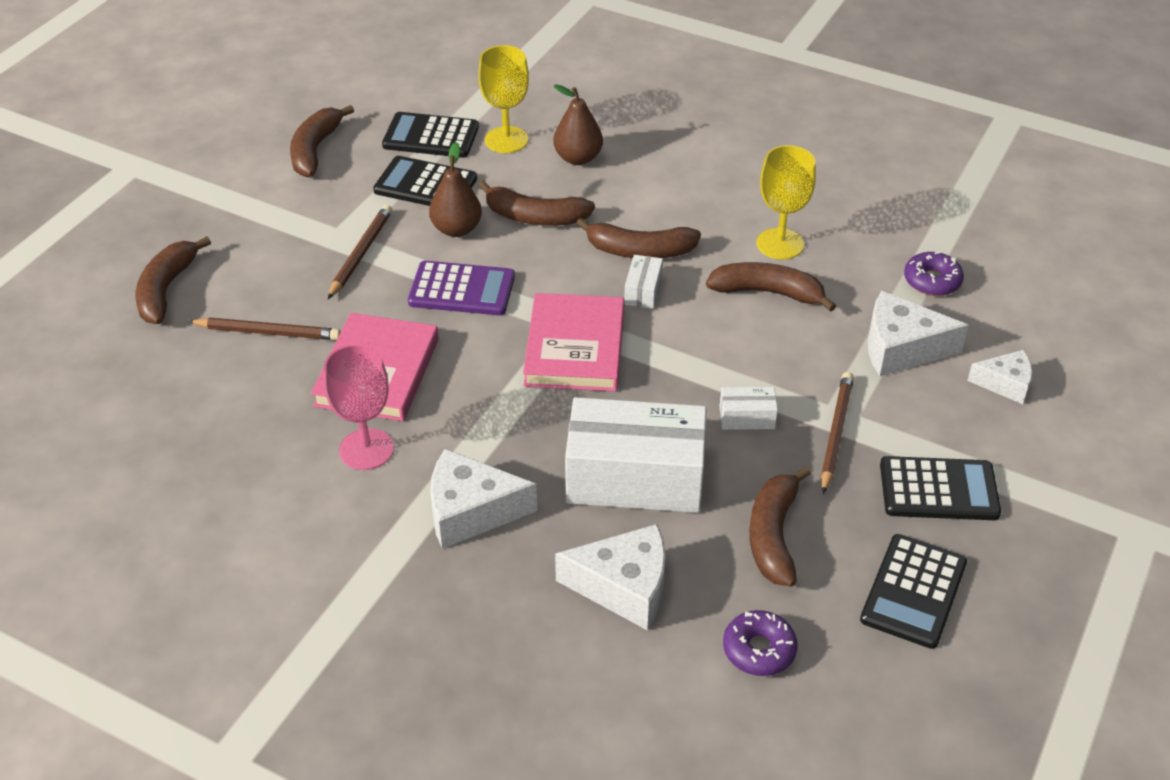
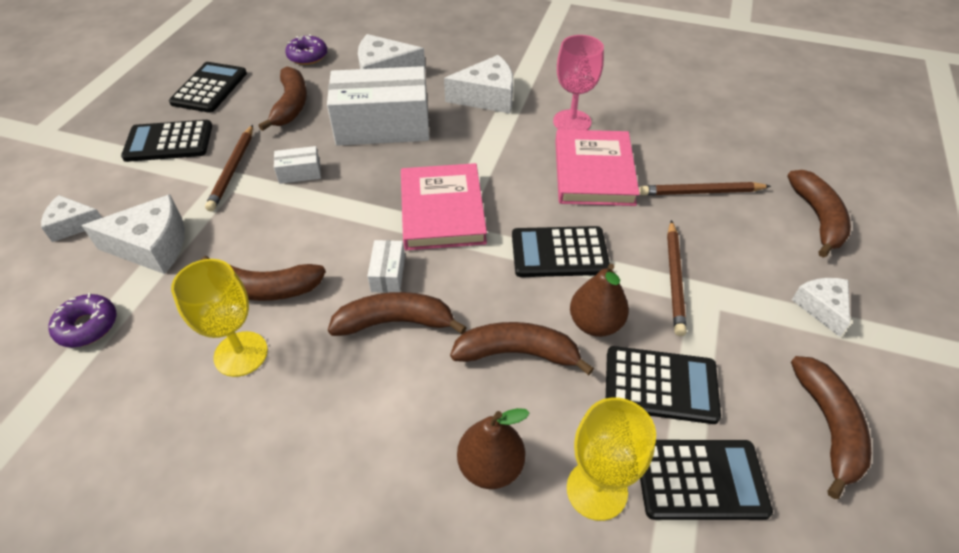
camera: 170 degrees right, 5 degrees up
purple calculator [408,261,515,315] -> black calculator [512,226,610,277]
none -> white cheese [792,278,850,337]

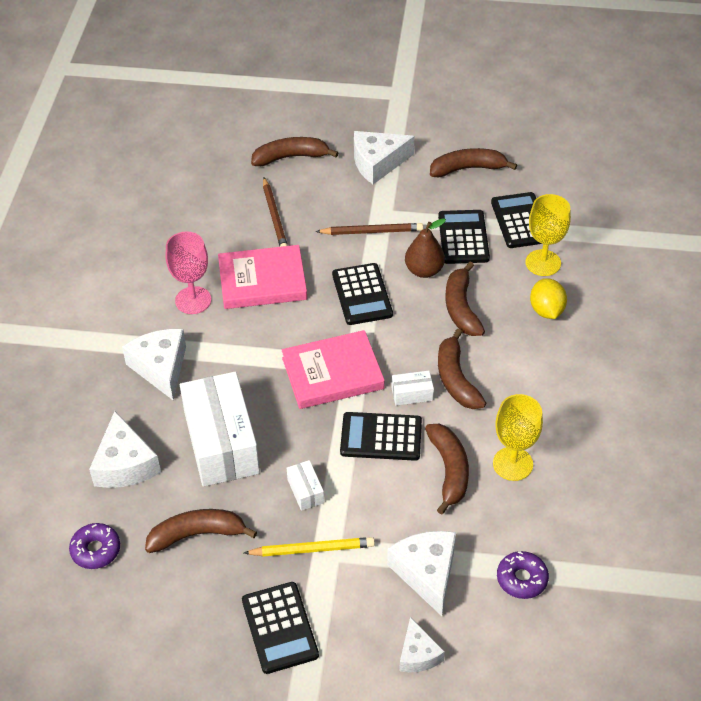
camera: 100 degrees left, 0 degrees up
black calculator [169,62,247,113] -> black calculator moved to [340,412,422,461]
brown pencil [205,125,253,211] -> yellow pencil [244,537,375,557]
brown pear [457,408,529,489] -> yellow lemon [530,278,567,319]
white cheese [792,278,850,337] -> white cheese [354,131,415,184], size x1.62

